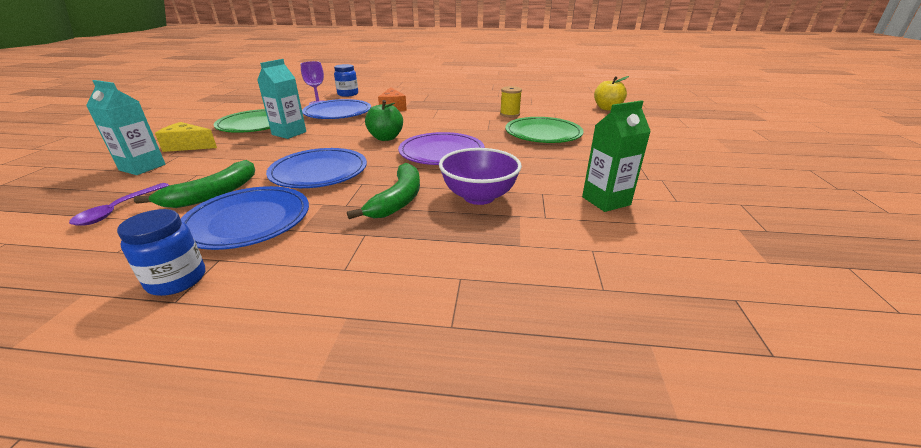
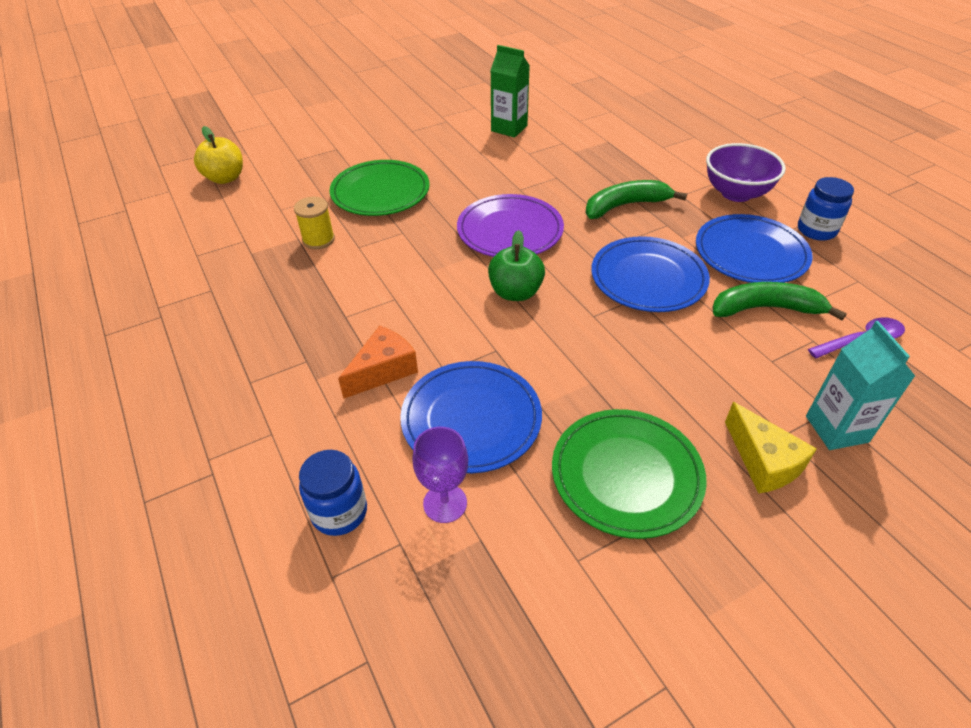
camera: 125 degrees left, 15 degrees up
turquoise carton [257,59,306,139] -> none
purple bowl [439,148,522,205] -> purple bowl moved to [706,143,786,202]

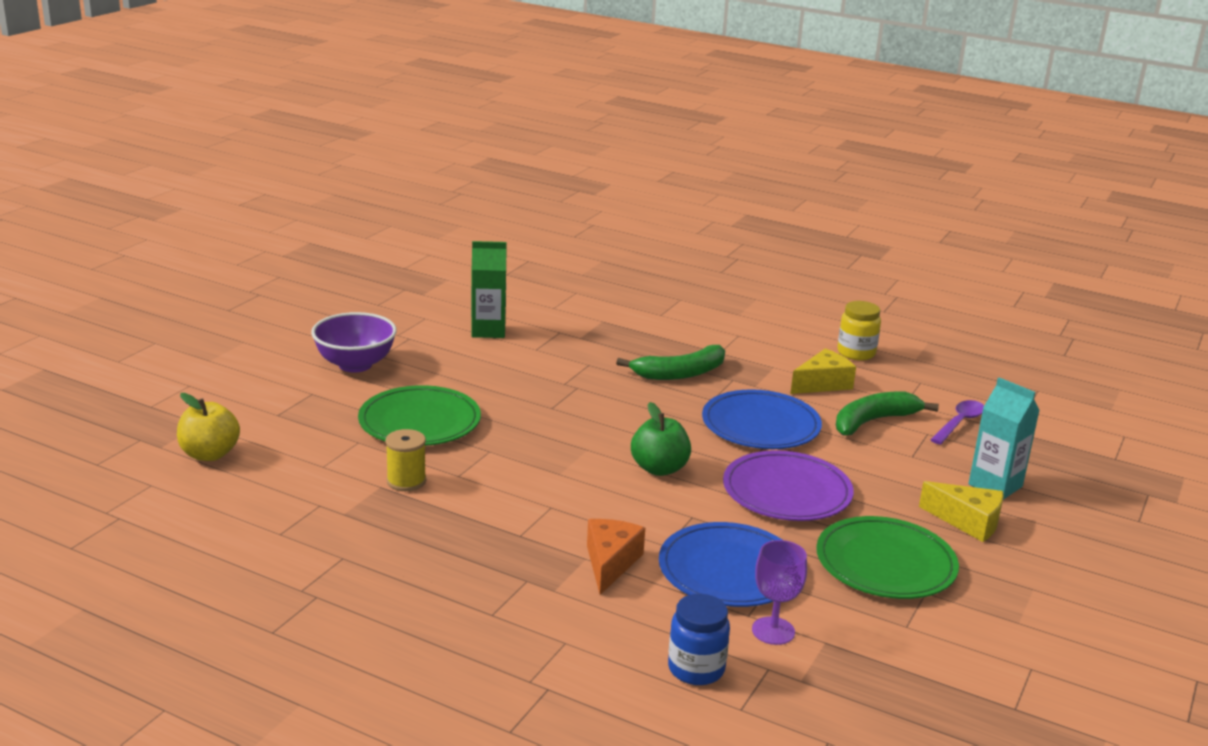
camera: 35 degrees left, 20 degrees down
purple plate [457,194,564,257] -> purple plate moved to [723,450,854,521]
green banana [585,180,687,219] -> green banana turned 150 degrees counterclockwise [616,345,725,380]
blue plate [696,214,813,283] -> yellow cheese [790,348,856,394]
purple bowl [706,143,786,202] -> purple bowl moved to [311,312,397,372]
blue jar [798,177,854,241] -> yellow jar [837,301,881,360]

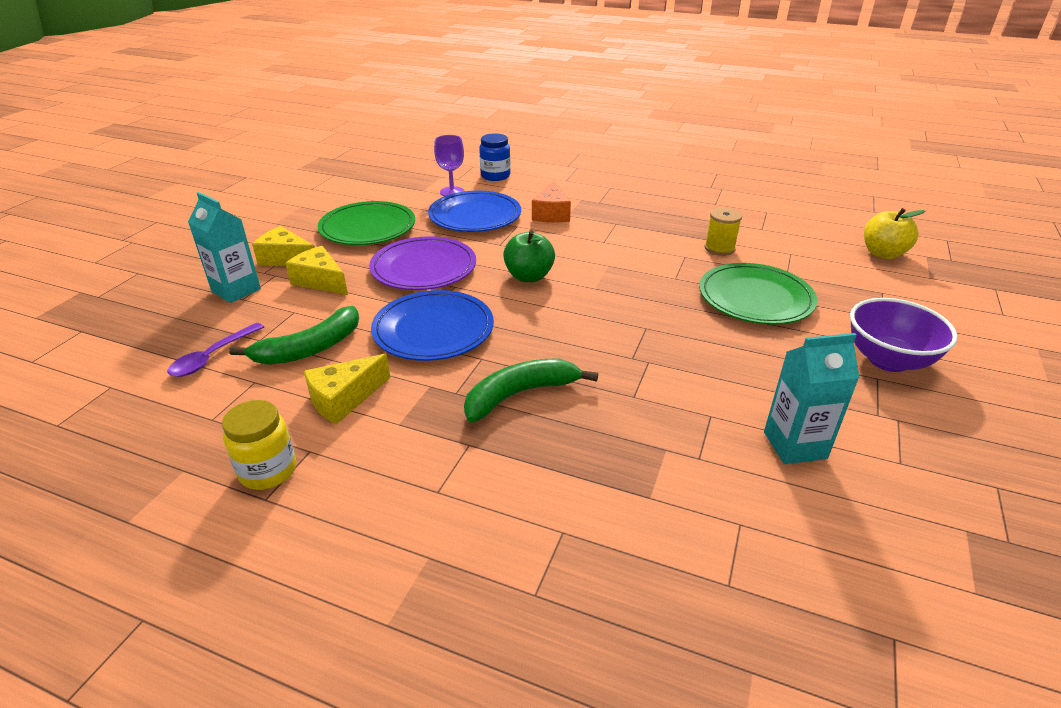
camera: 175 degrees right, 10 degrees up
green carton [471,241,506,338] -> turquoise carton [764,333,859,464]
none -> yellow cheese [285,246,348,295]

